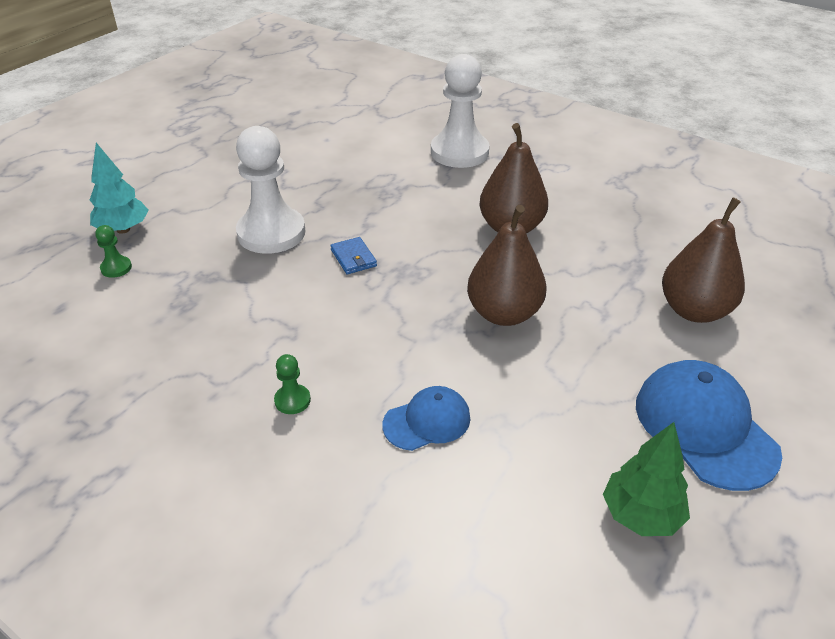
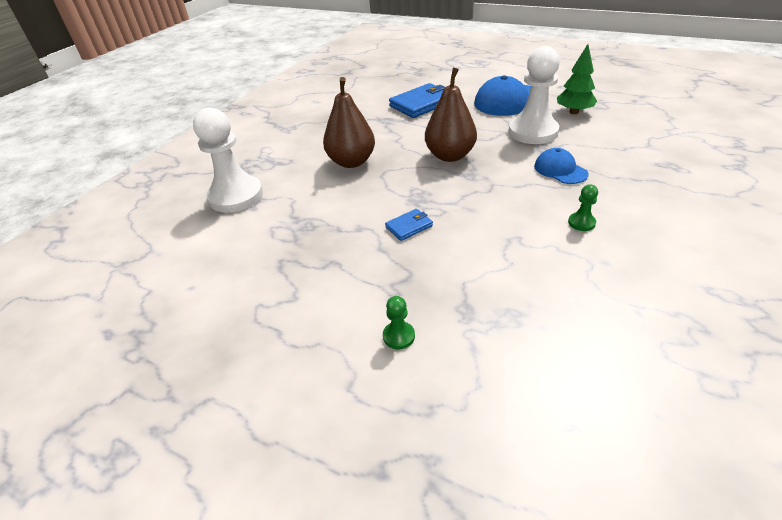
camera: 95 degrees left, 0 degrees up
turquoise tree [90,143,149,234] -> none
green pawn [95,225,132,278] -> green pawn moved to [383,296,415,349]
white pawn [236,126,305,254] -> white pawn moved to [509,46,560,144]
brown pear [662,197,745,323] -> blue wallet [389,83,445,118]

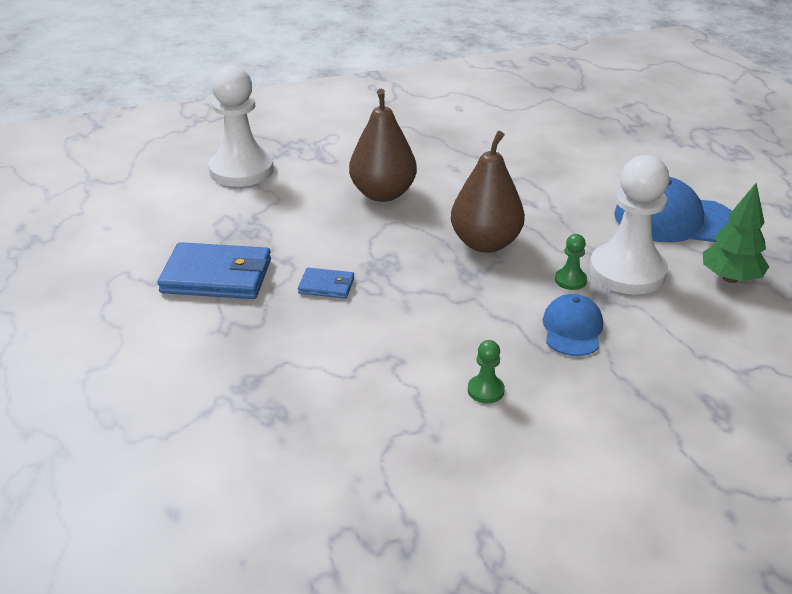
camera: 40 degrees right, 5 degrees down
green pawn [383,296,415,349] -> green pawn moved to [555,234,587,290]
blue wallet [389,83,445,118] -> blue wallet moved to [157,242,271,299]

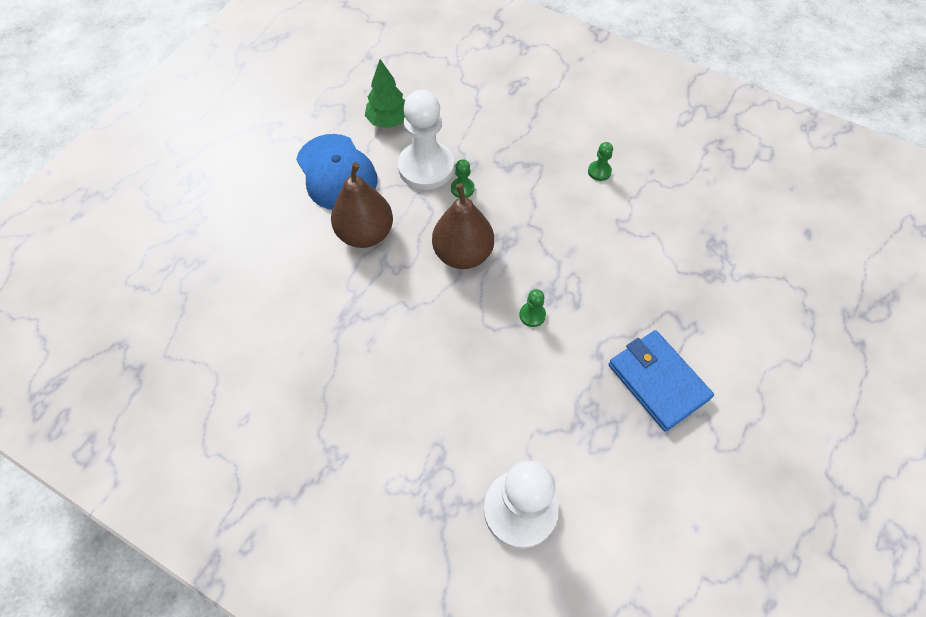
camera: 130 degrees left, 25 degrees up
blue wallet [298,268,354,299] -> none
brown pear [349,89,417,202] -> brown pear moved to [331,163,393,248]
blue cap [543,294,603,356] -> none
none -> green pawn [519,289,546,327]

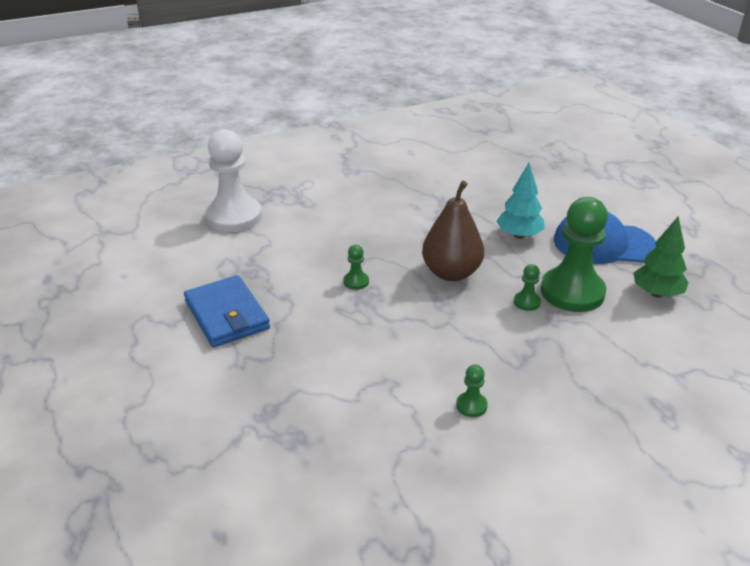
camera: 125 degrees right, 25 degrees down
brown pear [331,163,393,248] -> turquoise tree [496,163,545,239]
white pawn [398,90,454,190] -> green pawn [541,197,608,312]
blue wallet [609,330,714,432] -> blue wallet turned 60 degrees clockwise [184,275,270,348]

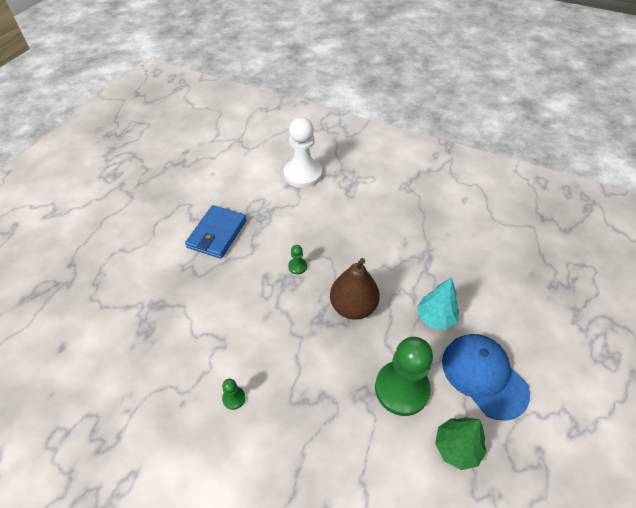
camera: 50 degrees right, 15 degrees up
green pawn [514,264,541,311] -> none

